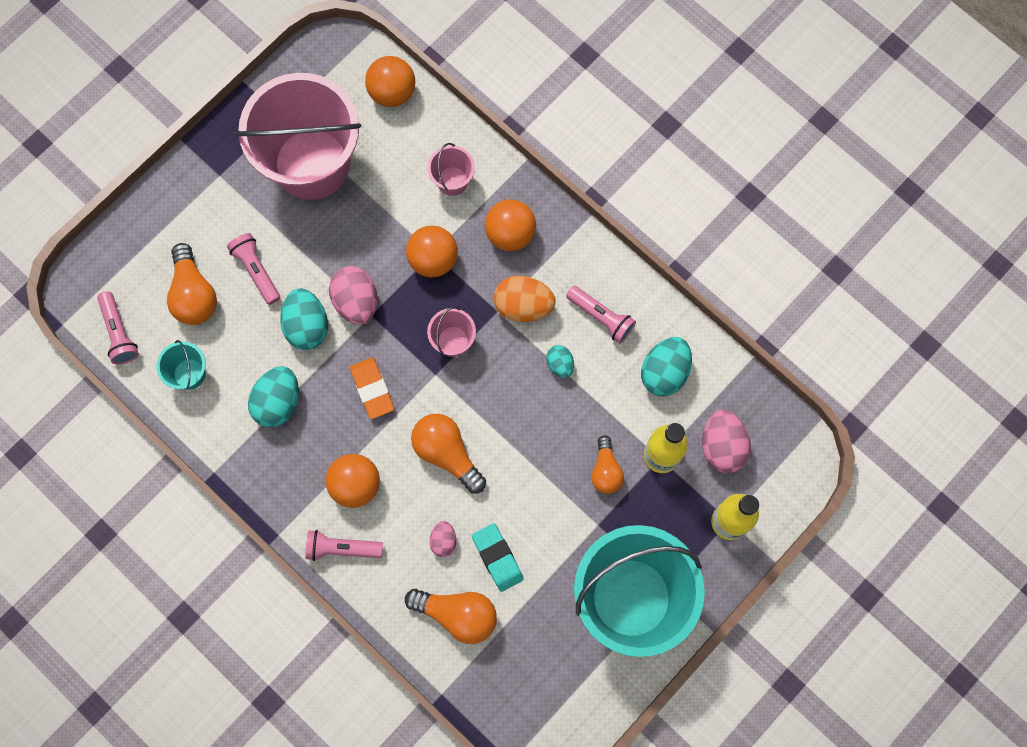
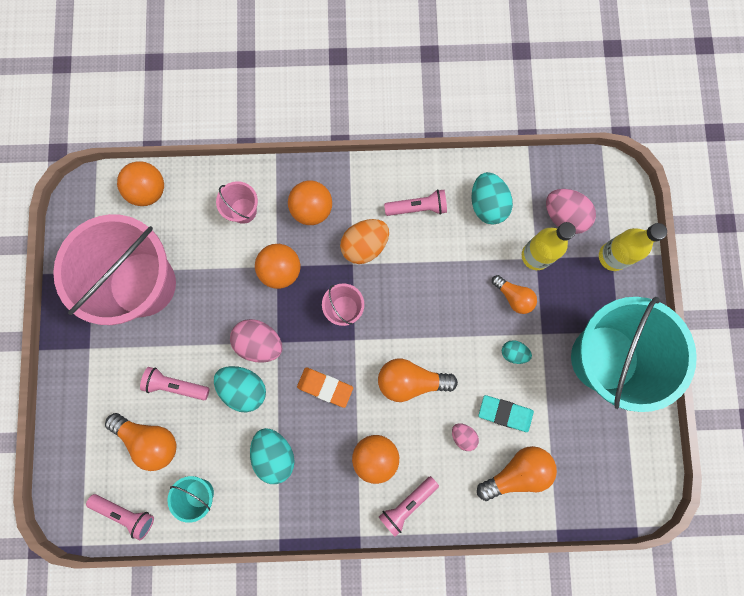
camera: 45 degrees left, 5 degrees up
turquoise egg [546,345,574,378] -> turquoise egg moved to [502,340,532,364]

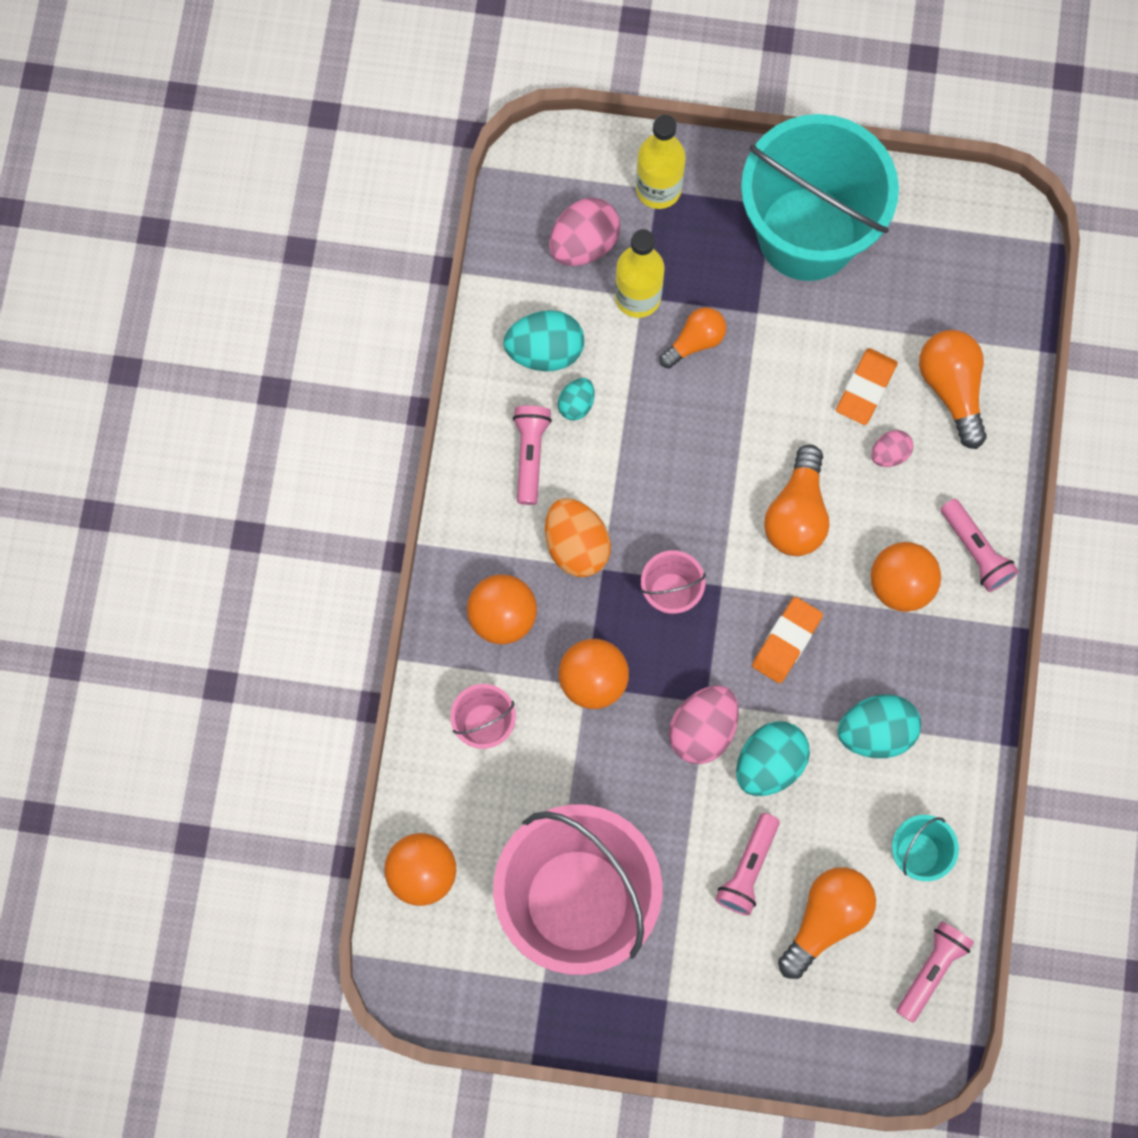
camera: 80 degrees left, 5 degrees down
turquoise eraser [478,395,534,432] -> orange eraser [836,348,898,425]
turquoise egg [502,340,532,364] -> turquoise egg moved to [558,378,595,420]

